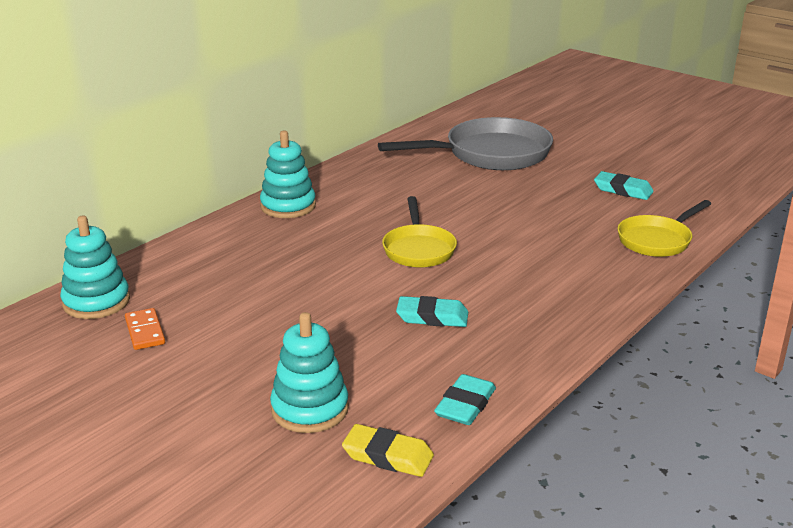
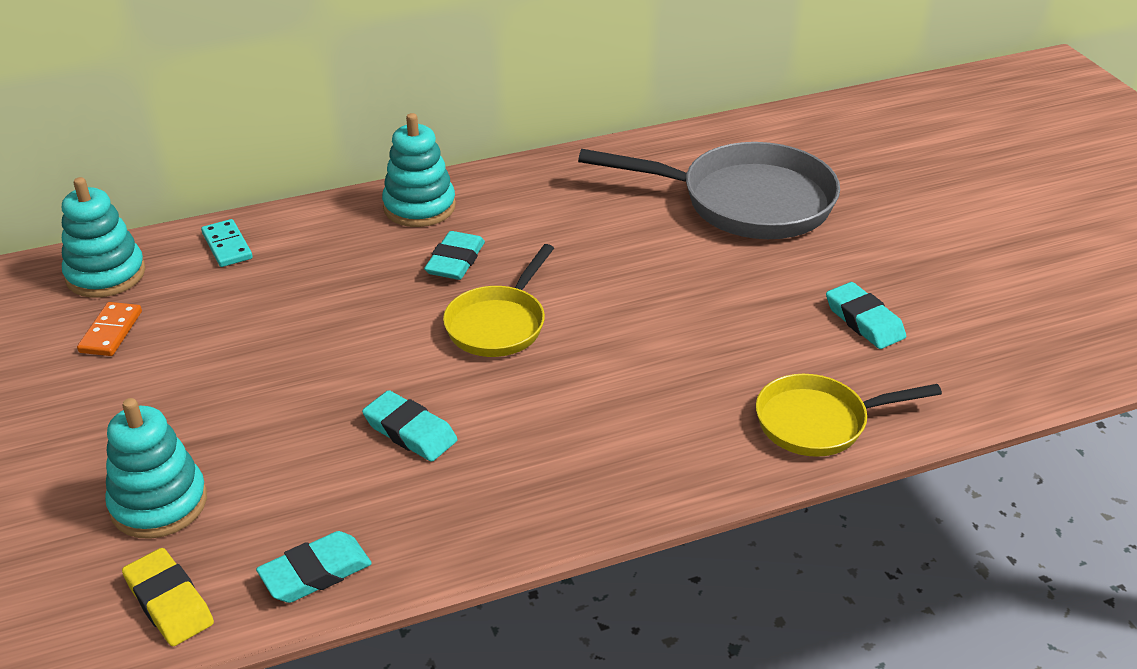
camera: 30 degrees right, 10 degrees up
none -> turquoise domino [201,219,253,267]
none -> turquoise eraser [424,231,485,280]

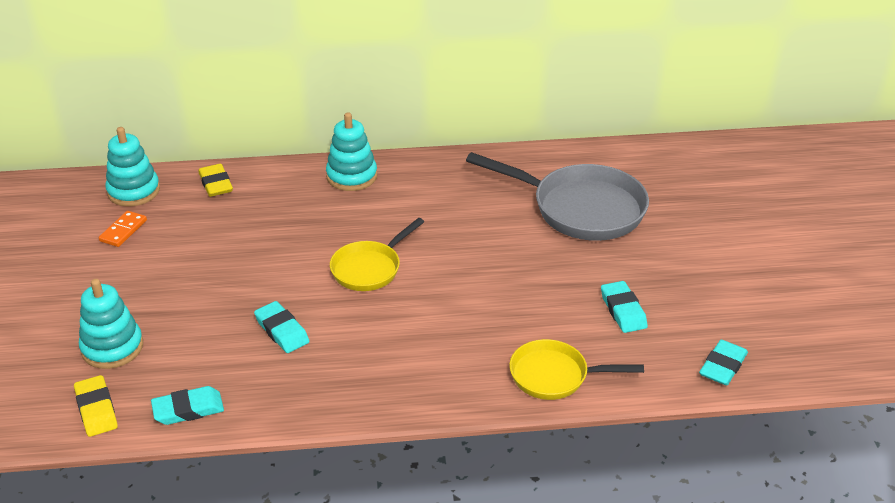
camera: 15 degrees right, 0 degrees up
turquoise domino [201,219,253,267] -> yellow eraser [198,164,233,197]
turquoise eraser [424,231,485,280] -> turquoise eraser moved to [699,340,748,385]

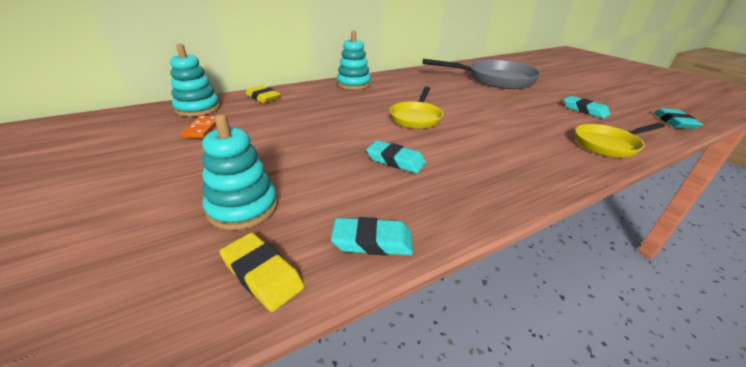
camera: 25 degrees left, 5 degrees down
turquoise eraser [151,386,224,425] -> turquoise eraser turned 45 degrees clockwise [331,217,413,256]

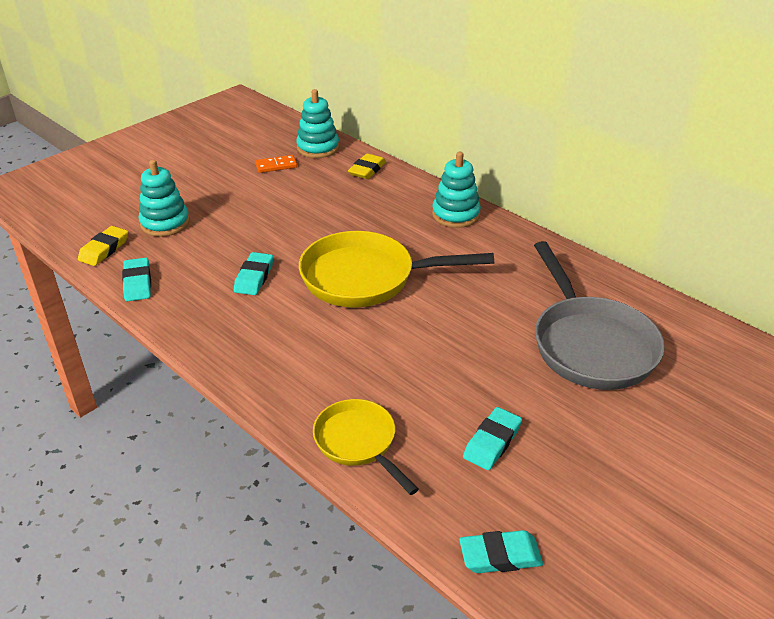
camera: 75 degrees right, 5 degrees up
yellow pan [390,87,443,129] -> yellow pan [299,231,494,307], size x1.71

